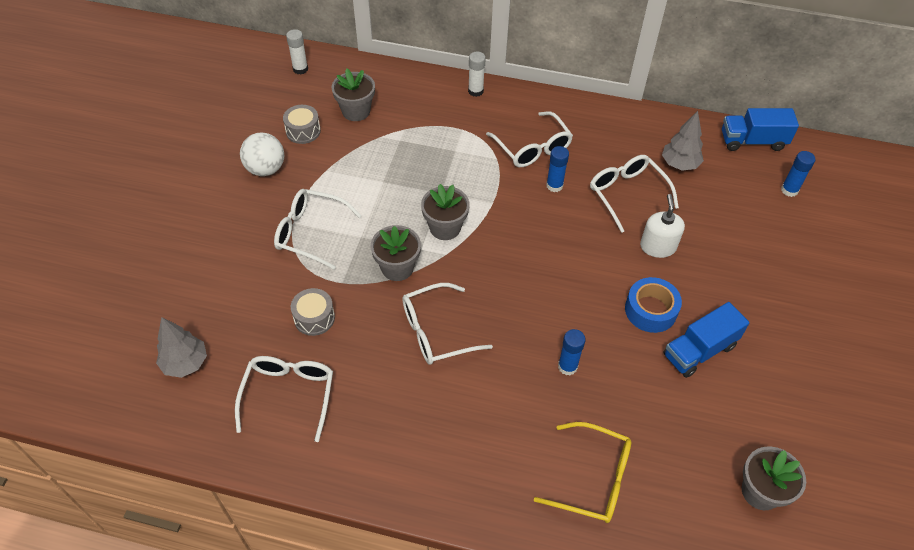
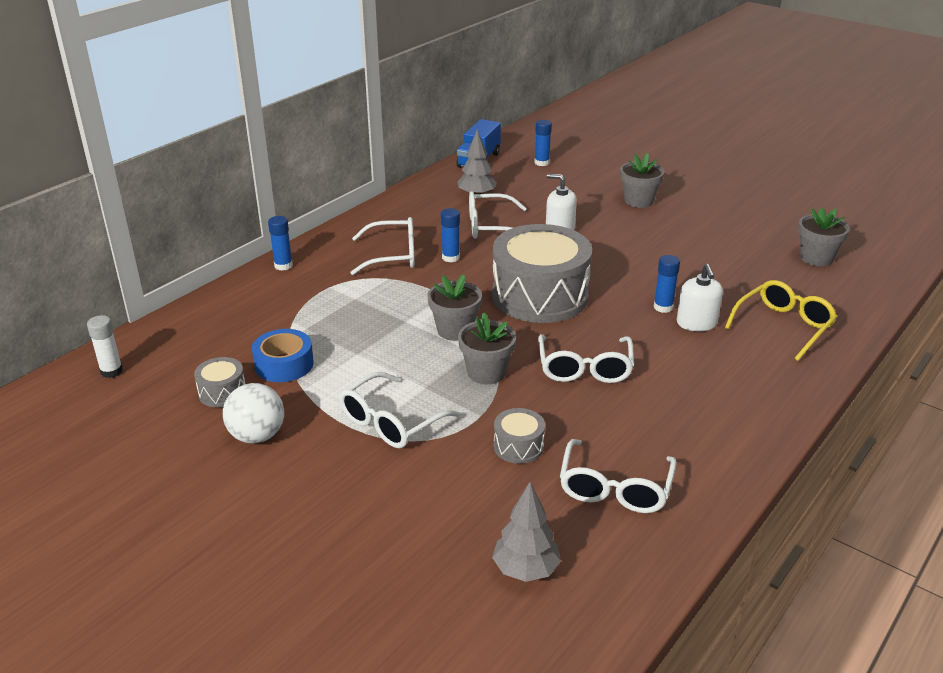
camera: 65 degrees left, 20 degrees down
white glasses [235,356,333,442] -> white glasses turned 105 degrees counterclockwise [560,439,677,513]
grey flower pot [332,69,375,121] -> grey flower pot moved to [620,153,665,208]
white glue stick [468,51,486,97] -> blue glue stick [268,216,293,271]
blue tape [625,277,682,333] -> blue tape moved to [252,329,314,382]
blue truck [663,302,749,378] -> none
none -> grey drum [492,224,592,323]
none -> white soap dispenser [677,264,723,331]

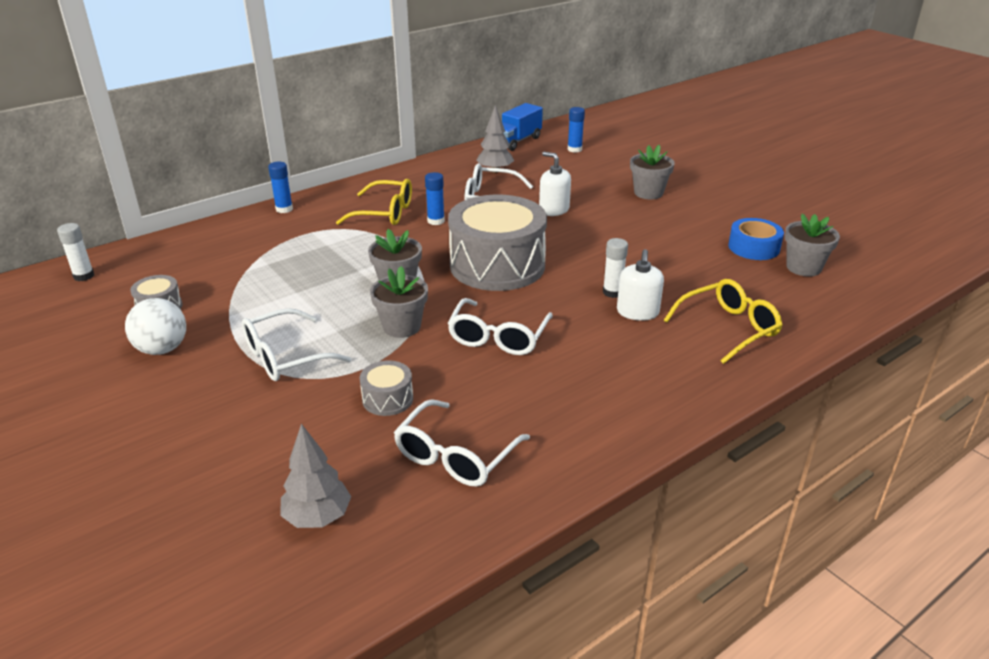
camera: 15 degrees right, 0 degrees up
blue tape [252,329,314,382] -> blue tape moved to [728,218,784,260]
white glasses [350,217,415,275] -> yellow glasses [336,179,412,225]
blue glue stick [654,255,680,313] -> white glue stick [603,238,628,298]

